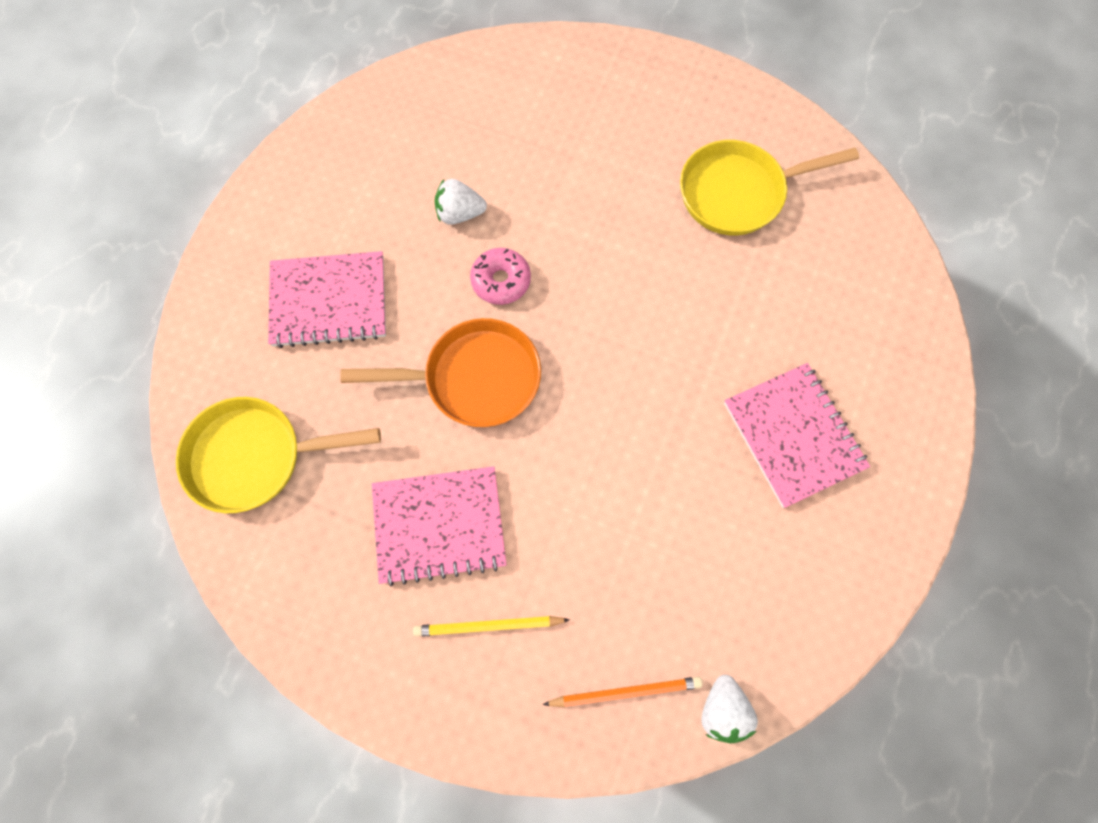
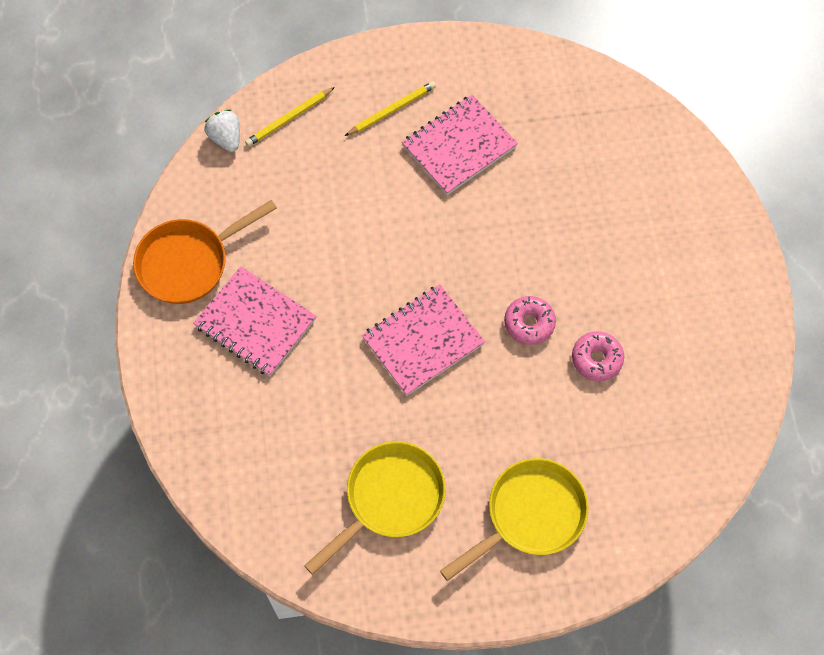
camera: 150 degrees right, 5 degrees down
yellow pan [176,397,381,513] -> yellow pan moved to [440,458,589,581]
pink notebook [268,251,386,348] -> pink notebook moved to [362,284,485,396]
orange pan [340,318,541,427] -> orange pan moved to [133,200,277,304]
white strawberry [434,179,487,225] -> pink donut [572,331,624,381]
orange pencil [543,677,703,707] -> yellow pencil [245,87,335,147]

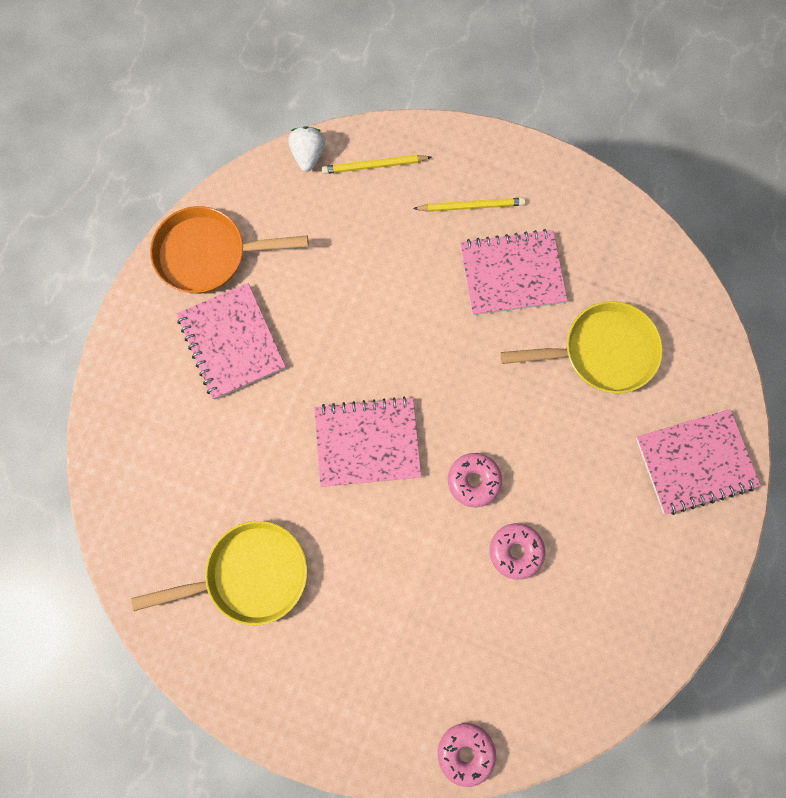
camera: 30 degrees right, 10 degrees up
yellow pan [440,458,589,581] -> yellow pan moved to [500,301,663,393]
none -> pink donut [438,723,496,787]
none -> pink notebook [636,409,761,515]

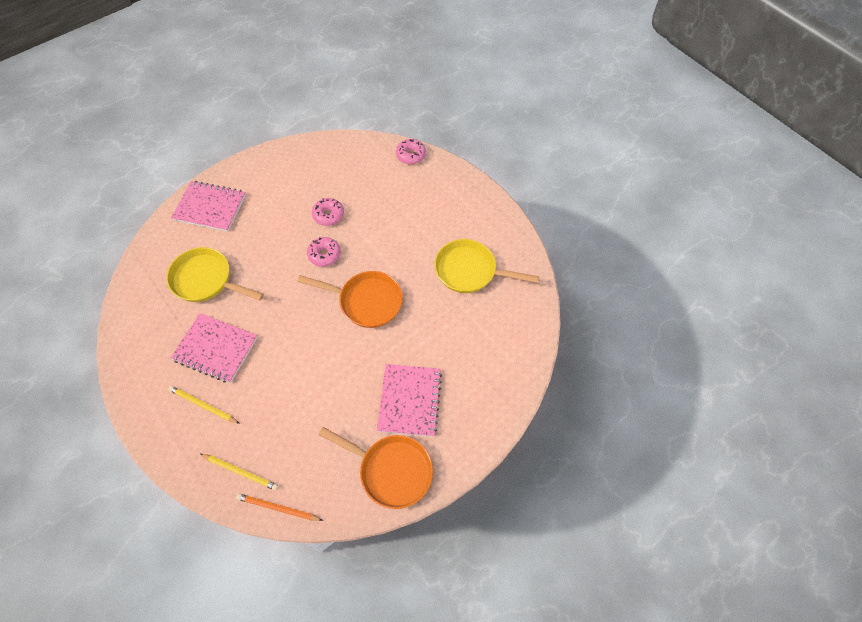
camera: 150 degrees left, 15 degrees down
white strawberry [288,126,325,172] -> orange pencil [236,493,323,521]
pink notebook [314,397,421,487] -> orange pan [297,271,403,328]

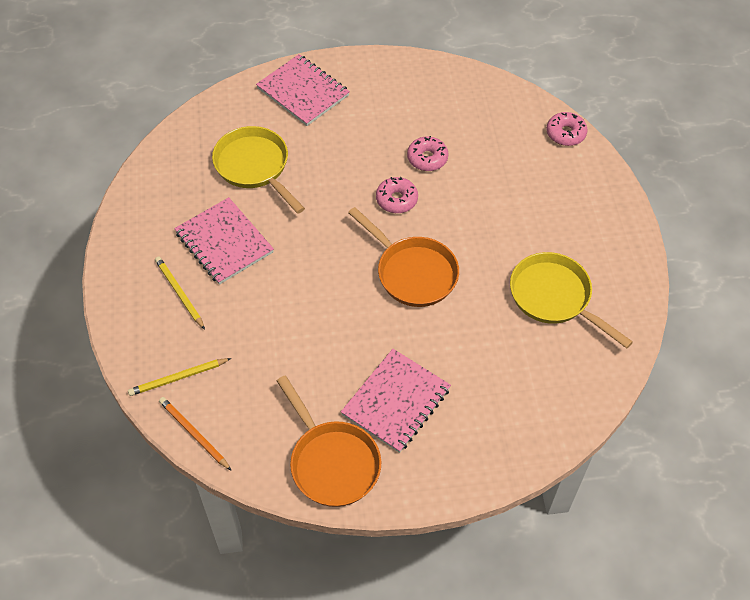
camera: 30 degrees right, 5 degrees down
yellow pencil [200,454,278,491] -> yellow pencil turned 105 degrees clockwise [128,358,231,396]

